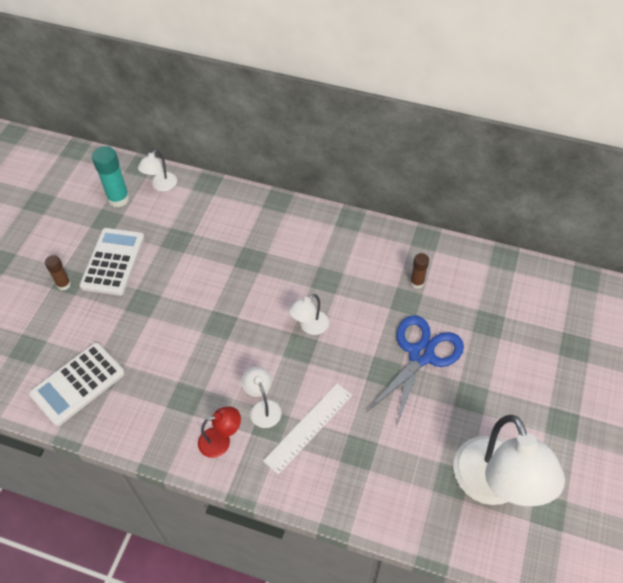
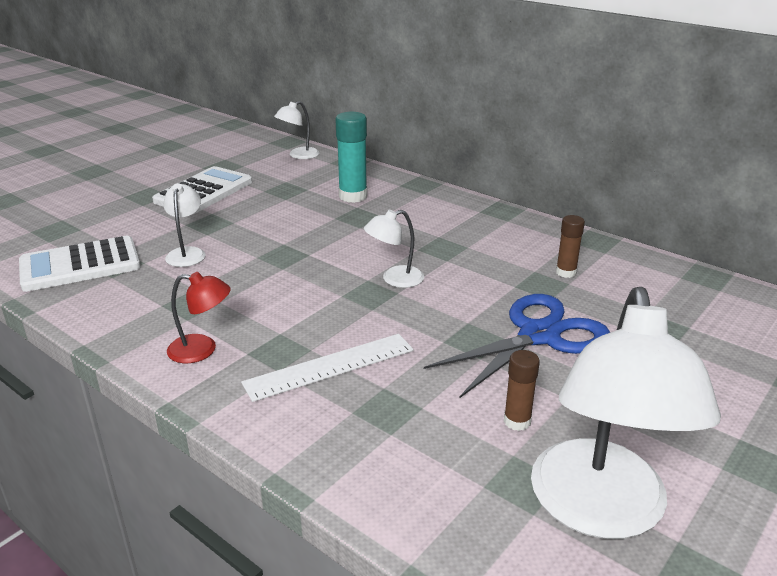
camera: 20 degrees right, 25 degrees down
brown glue stick [45,255,71,291] -> brown glue stick moved to [504,350,540,431]
turquoise glue stick [92,146,130,208] -> turquoise glue stick moved to [335,112,367,203]
white lamp [241,366,281,428] -> white lamp moved to [163,183,205,267]

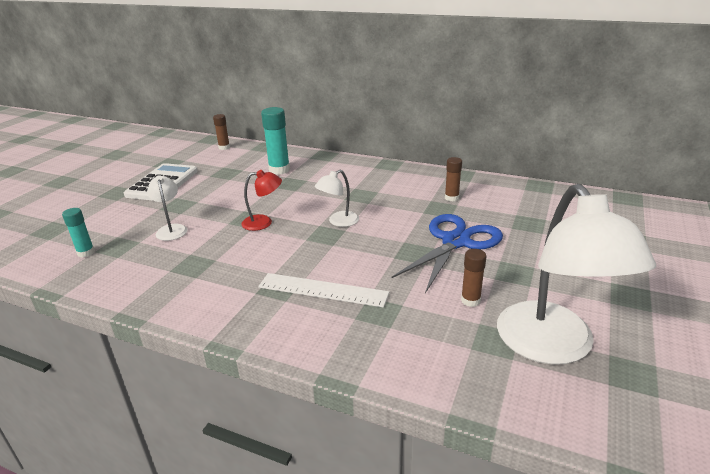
camera: 15 degrees left, 0 degrees up
white calculator [19,236,141,292] -> turquoise glue stick [62,208,95,257]
red lamp [167,272,231,363] -> red lamp moved to [241,170,282,231]
white ruler [241,334,414,402] -> white ruler turned 60 degrees clockwise [258,273,389,308]
white lamp [274,101,319,159] -> brown glue stick [213,114,230,150]

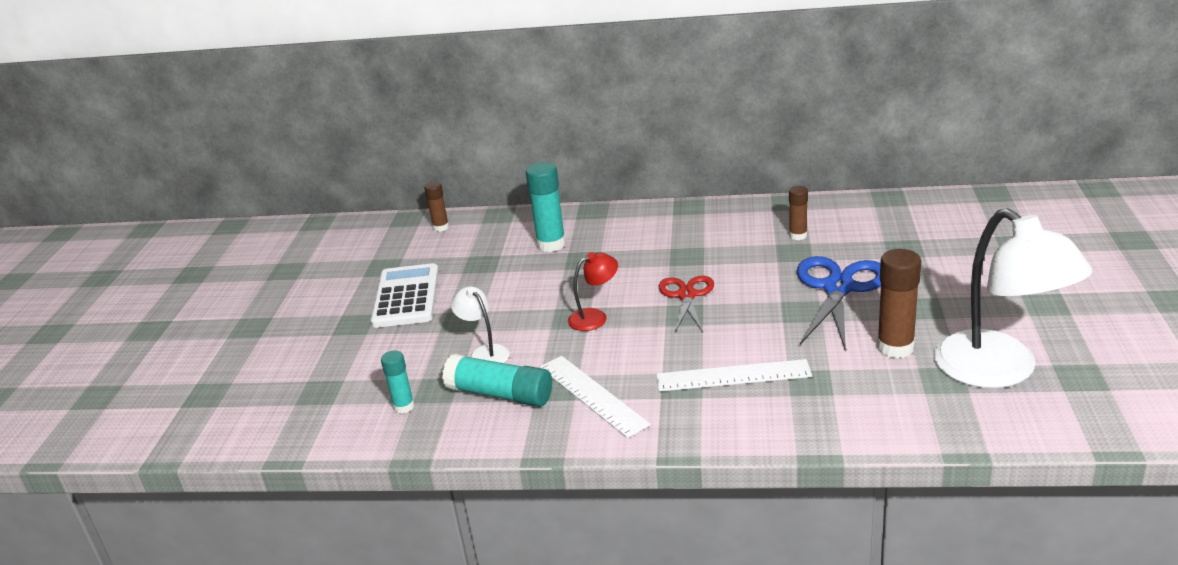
camera: 15 degrees left, 0 degrees up
white lamp [315,170,359,227] -> red scissors [659,276,714,332]
brown glue stick [461,249,486,307] -> brown glue stick [877,249,921,358], size x1.69
none -> turquoise glue stick [442,354,552,407]
none -> white ruler [540,356,651,438]

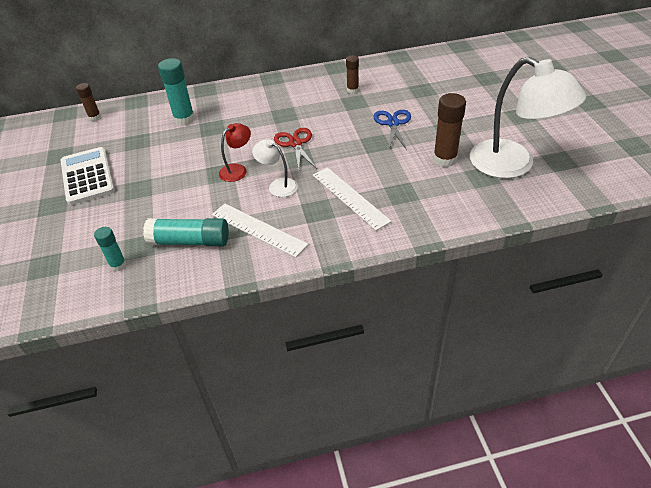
camera: 20 degrees left, 15 degrees up
white lamp [451,286,510,363] -> white lamp moved to [252,139,298,197]
white ruler [656,359,812,392] -> white ruler turned 75 degrees clockwise [313,167,392,231]
blue scissors [797,256,881,352] -> blue scissors [374,110,411,150], size x0.63

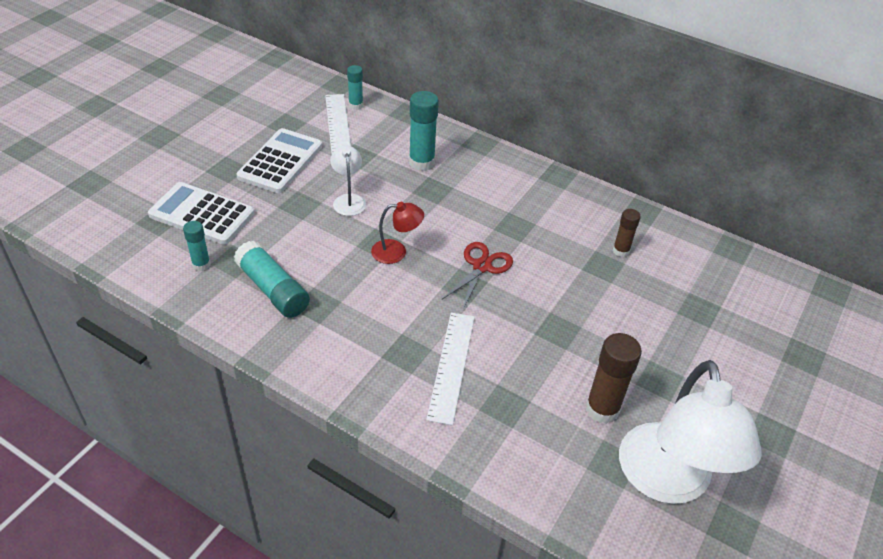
camera: 40 degrees right, 0 degrees up
brown glue stick [76,83,101,121] -> turquoise glue stick [347,65,363,110]
white ruler [212,203,308,258] -> white ruler moved to [325,94,351,153]
white lamp [252,139,298,197] -> white lamp moved to [330,145,366,216]
blue scissors [374,110,411,150] -> none
none -> white calculator [148,182,255,245]

